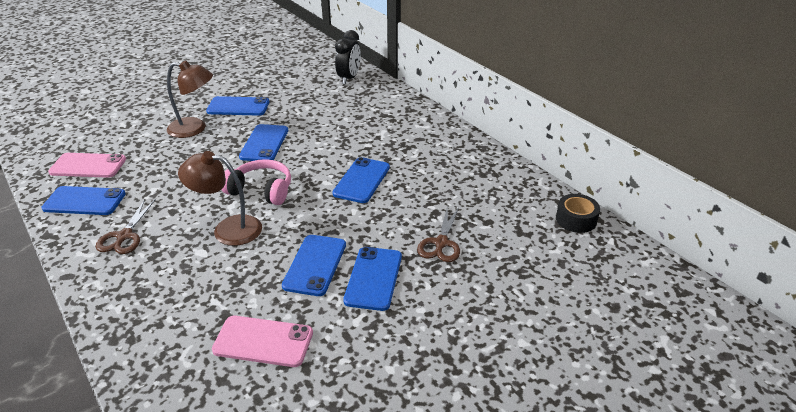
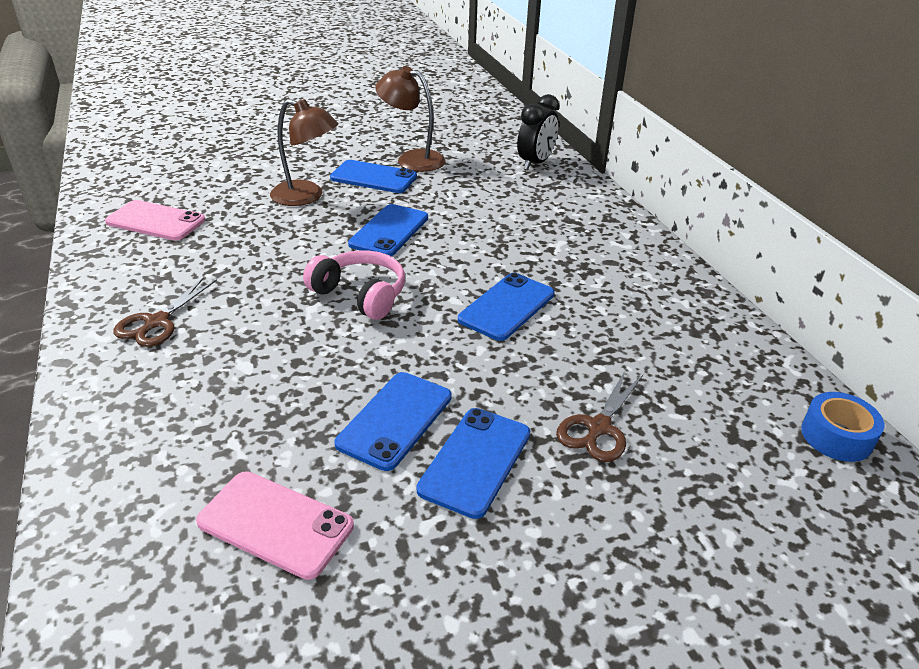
camera: 15 degrees right, 0 degrees up
blue phone [41,186,126,215] -> none
brown lamp [178,151,262,246] -> brown lamp moved to [375,66,446,172]
black tape [556,194,600,233] -> blue tape [801,392,884,462]

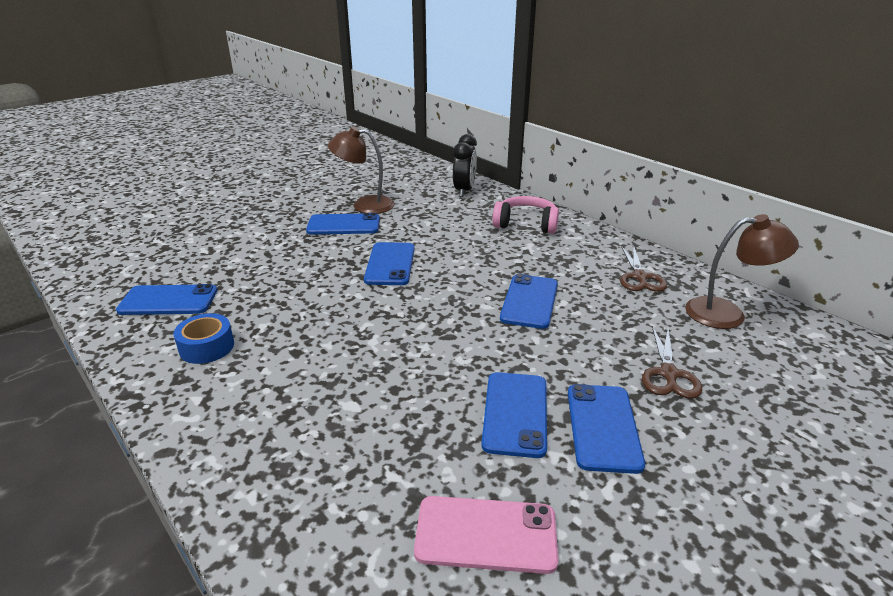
camera: 20 degrees left, 5 degrees down
pink phone [105,200,205,241] -> blue phone [116,284,217,315]
brown scissors [113,277,217,347] -> brown scissors moved to [620,246,667,292]
brown lamp [270,99,338,206] -> brown lamp moved to [685,214,799,329]
pink headphones [303,250,405,320] -> pink headphones moved to [492,196,559,234]
blue tape [801,392,884,462] -> blue tape moved to [173,313,234,364]

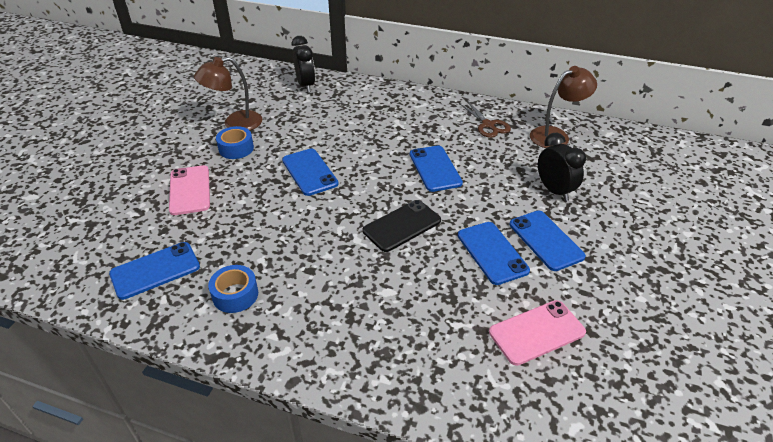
camera: 30 degrees left, 10 degrees up
blue phone [306,213,380,235] -> blue tape [216,126,254,159]
pink headphones [492,196,559,234] -> none
brown scissors [642,326,702,399] -> black clock [538,133,586,201]
none -> pink phone [169,165,210,215]
none -> black phone [363,200,441,252]

